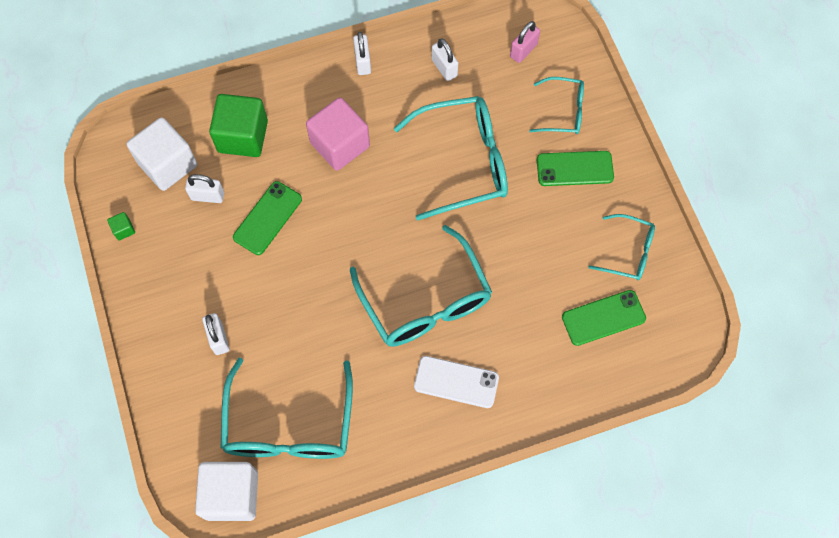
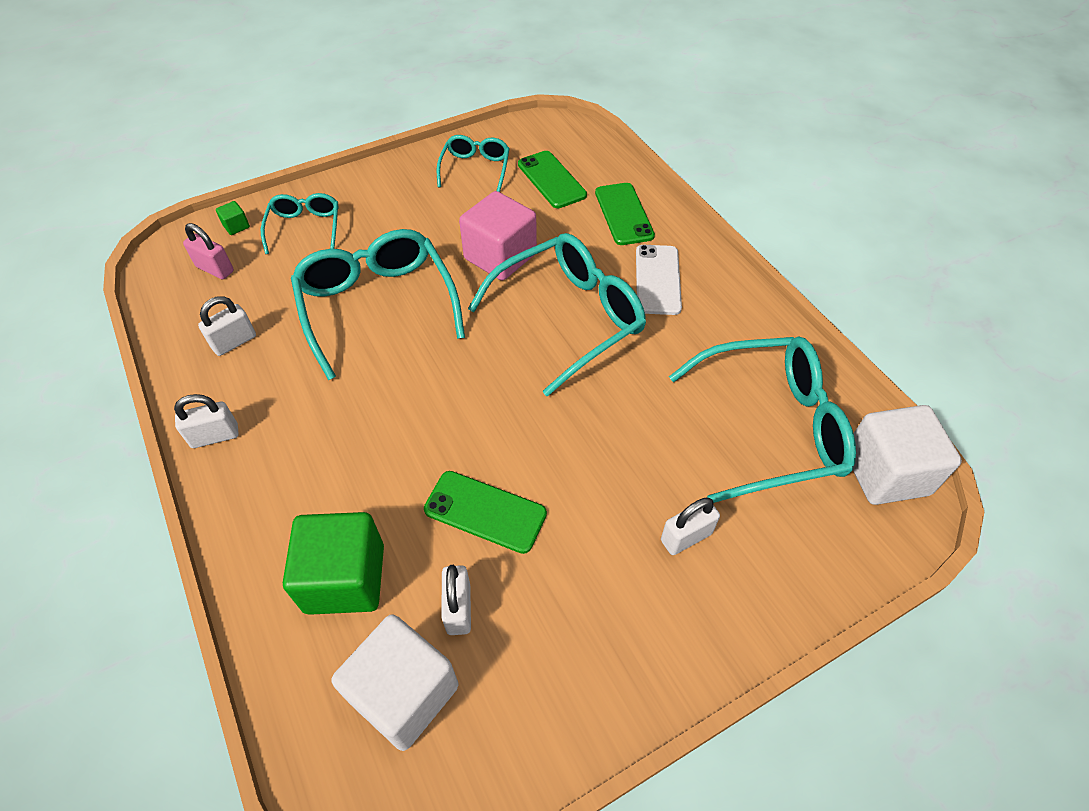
camera: 100 degrees left, 15 degrees down
green cube [107,212,135,240] -> green cube moved to [216,201,250,235]
pink cube [306,97,370,171] -> pink cube moved to [459,191,537,281]
green phone [537,151,614,186] -> green phone moved to [595,183,655,245]

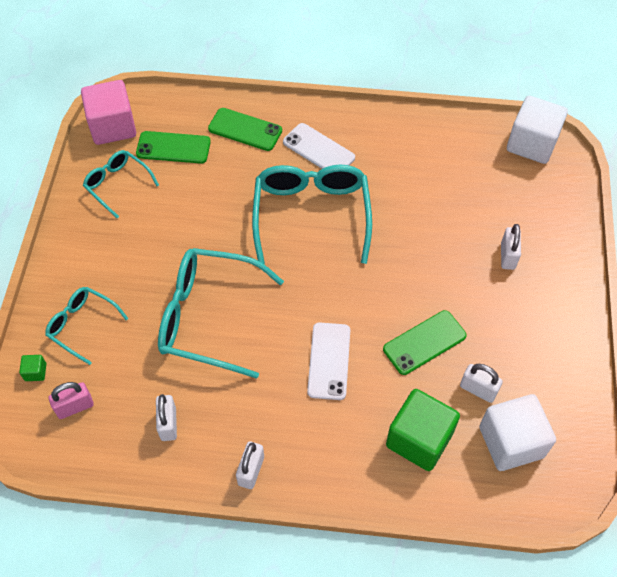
camera: 55 degrees left, 5 degrees up
pink cube [459,191,537,281] -> pink cube moved to [81,80,136,145]
turquoise glasses [669,337,856,503] -> none
none -> white phone [307,322,350,400]

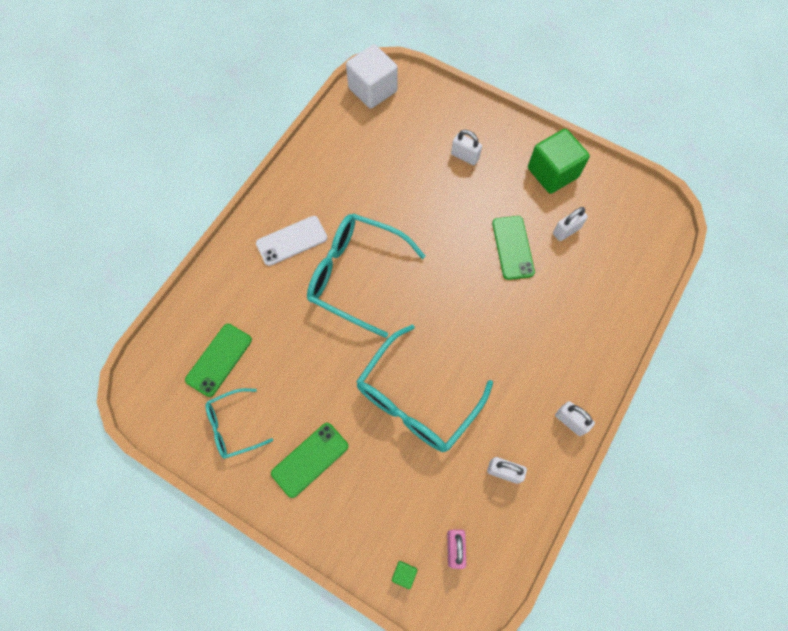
camera: 65 degrees left, 10 degrees up
turquoise glasses [45,287,128,365] -> none
pink cube [81,80,136,145] -> none
green phone [208,108,282,151] -> green phone moved to [271,423,348,498]
white phone [307,322,350,400] -> none
green cube [386,389,460,471] -> green cube moved to [528,129,590,194]
white cube [479,394,556,471] -> none

